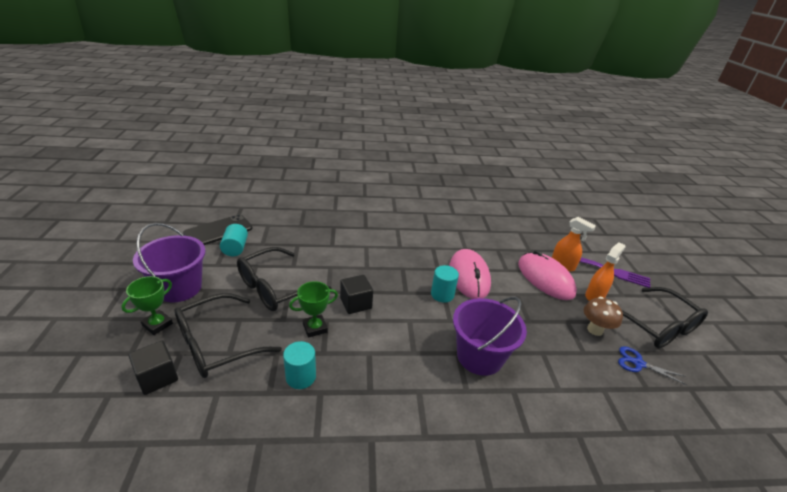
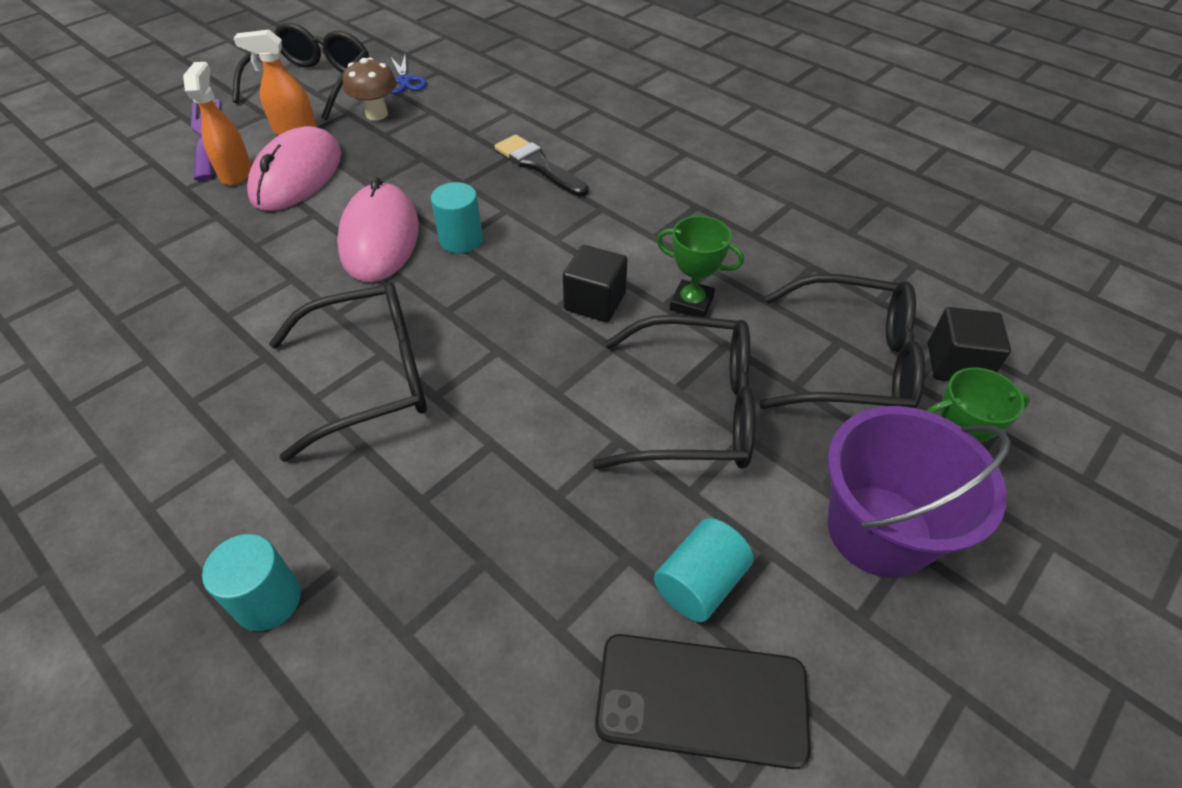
camera: 130 degrees left, 15 degrees up
turquoise cylinder [283,341,316,389] -> turquoise cylinder moved to [202,534,301,631]
pink mouse [449,249,491,299] -> pink mouse turned 45 degrees counterclockwise [337,177,419,282]
purple bucket [453,297,527,376] -> black brush [495,135,588,197]
none -> black glasses [269,282,427,462]

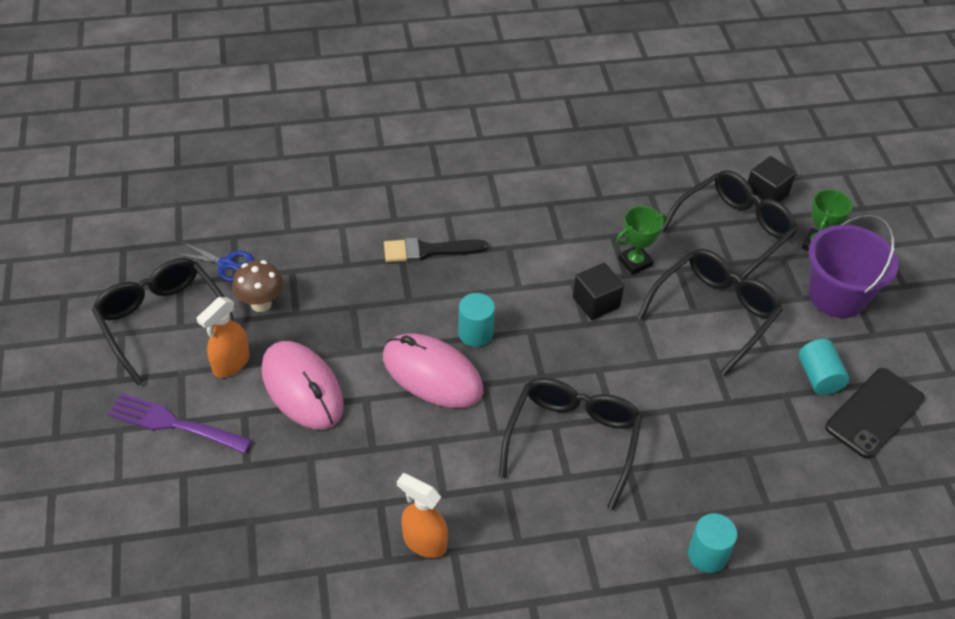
camera: 55 degrees left, 0 degrees up
orange spray bottle [183,62,252,186] -> orange spray bottle moved to [397,473,448,558]

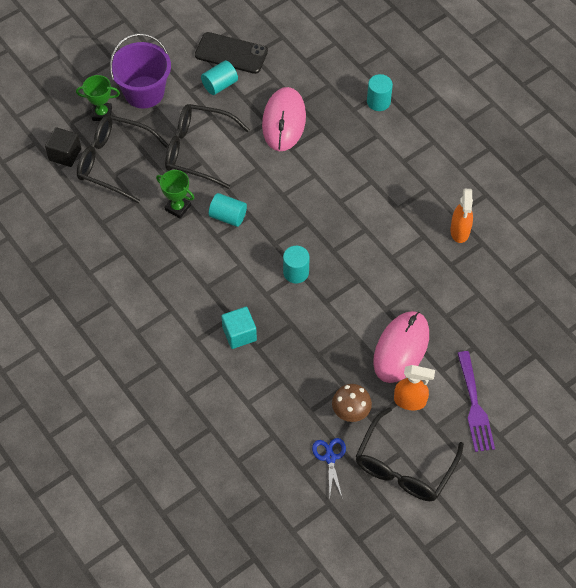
camera: 115 degrees left, 10 degrees up
pink mouse [383,334,483,408] -> pink mouse moved to [262,87,306,151]
black brush [384,237,488,262] -> turquoise cube [221,307,257,349]
black glasses [499,378,642,510] -> none
black cube [573,263,624,320] -> turquoise cylinder [209,193,247,227]

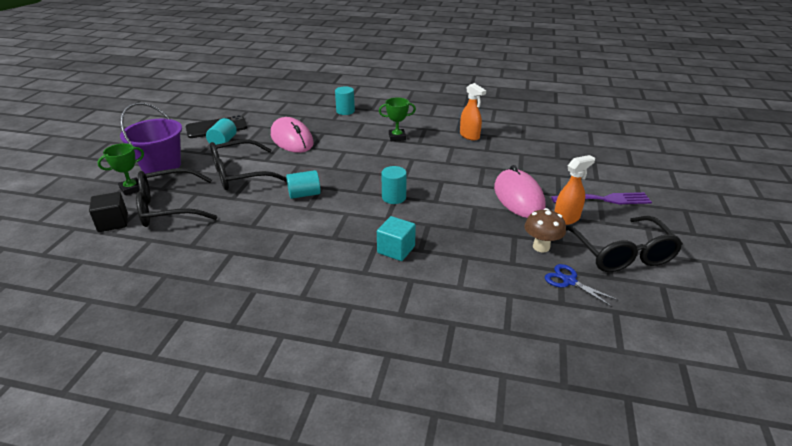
camera: 40 degrees left, 25 degrees down
green trophy [156,170,194,218] -> green trophy moved to [379,97,416,141]
purple fork [457,351,495,452] -> purple fork turned 45 degrees counterclockwise [551,192,652,204]

